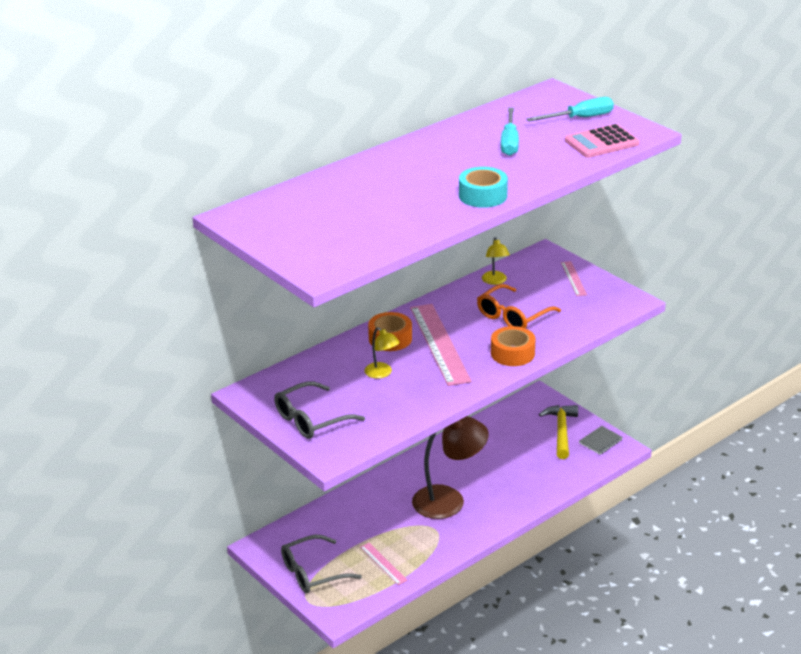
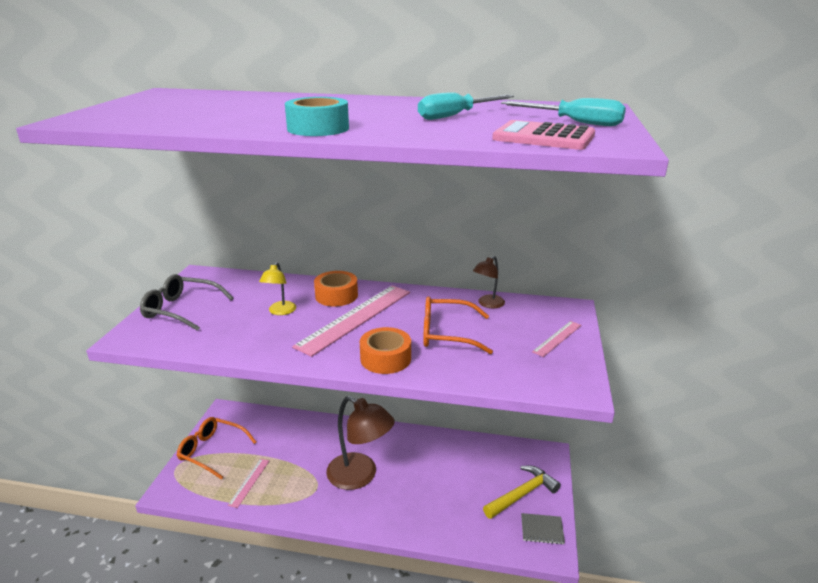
camera: 50 degrees right, 5 degrees down
grey glasses [281,535,362,593] -> orange glasses [177,417,256,479]
yellow lamp [482,237,510,285] -> brown lamp [473,256,505,308]

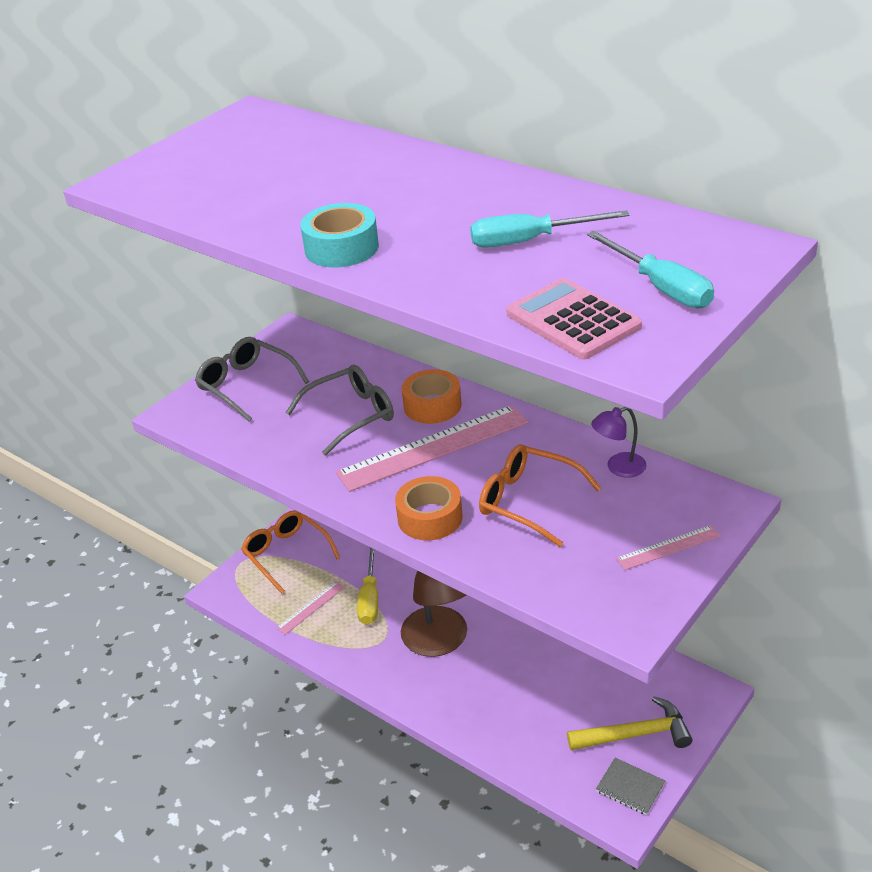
camera: 30 degrees right, 10 degrees up
yellow lamp [259,262,296,315] -> grey glasses [286,365,394,456]
brown lamp [473,256,505,308] -> purple lamp [591,407,647,478]
none -> yellow screwdriver [357,547,378,625]

